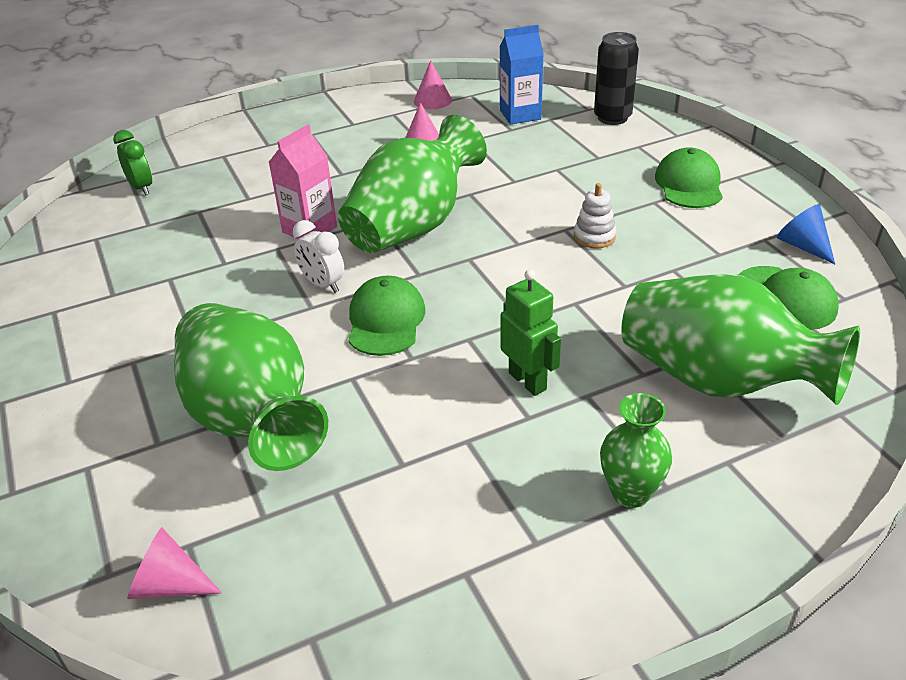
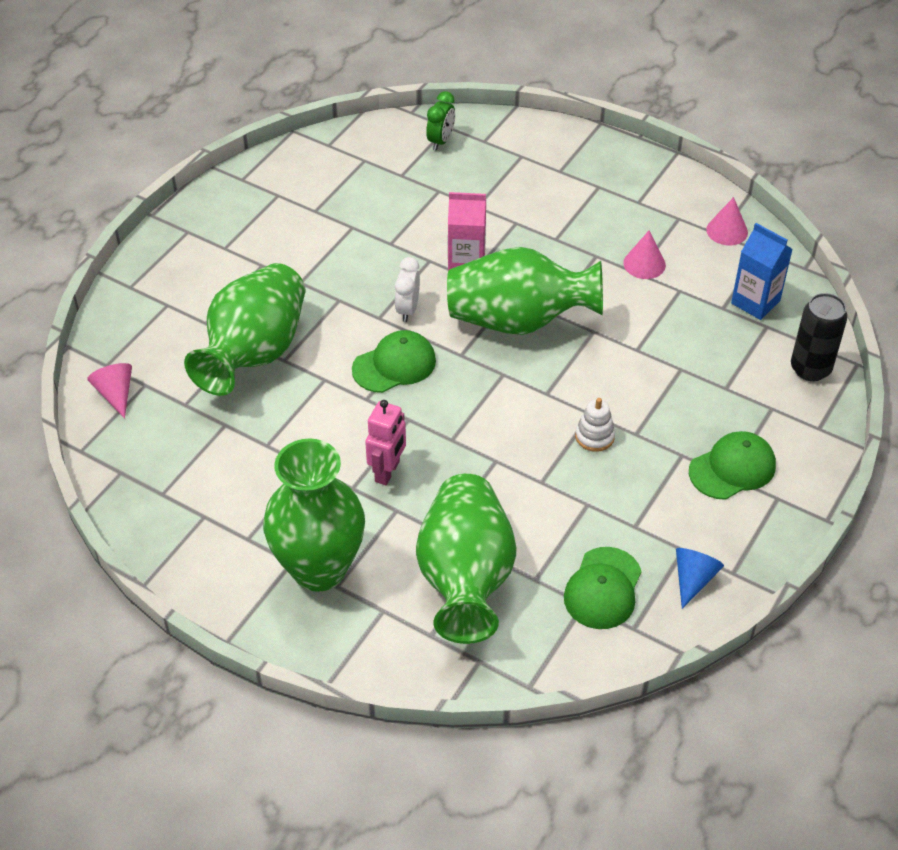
camera: 55 degrees right, 10 degrees up
green robot [500,270,561,396] -> pink robot [365,400,406,485]
green vase [600,393,672,508] -> green vase [263,438,365,592], size x1.97

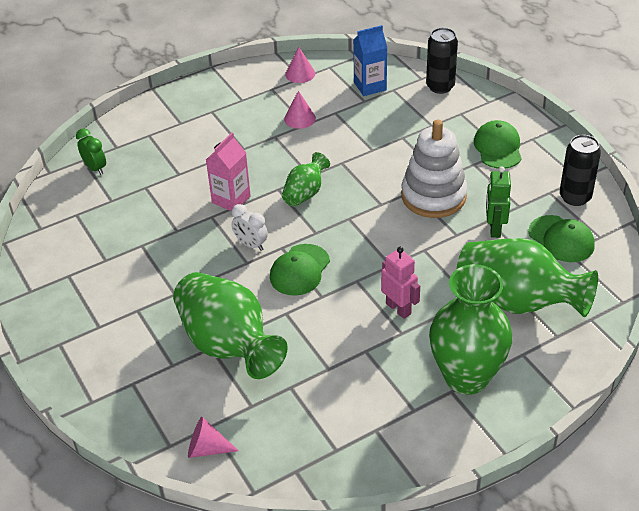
camera: 60 degrees left, 5 degrees down
green cap [352,330,436,393] -> green cap turned 150 degrees counterclockwise [270,244,330,296]
green vase [447,247,603,335] -> green vase [282,152,330,207], size x0.51
white stacking toy [575,398,615,452] -> white stacking toy [401,120,467,218], size x2.24
blue cone [676,548,724,609] -> black can [560,135,601,206]
none -> green robot [486,167,511,238]

